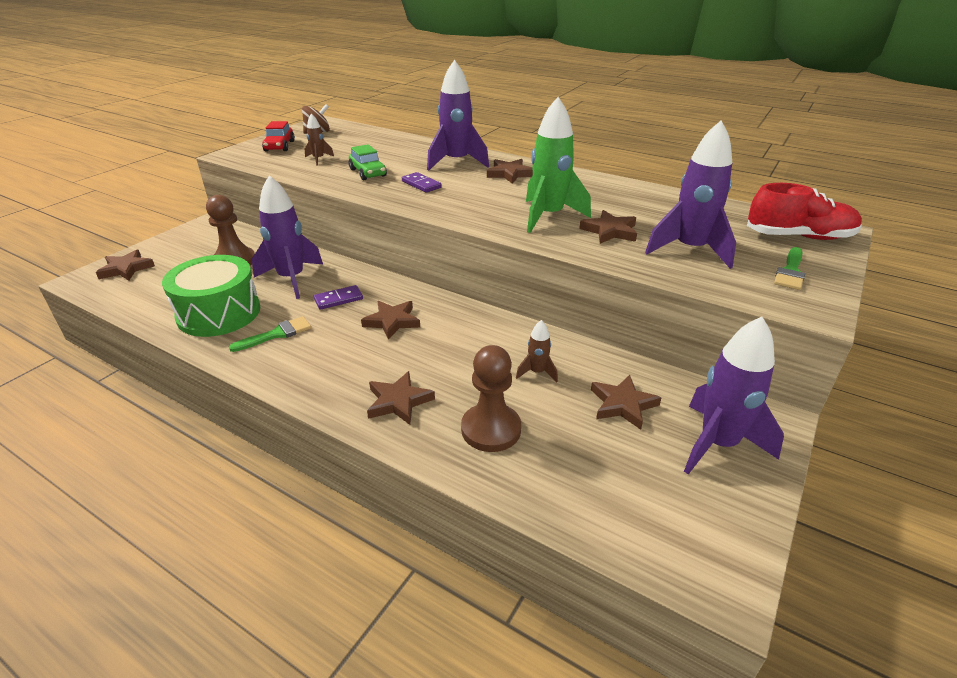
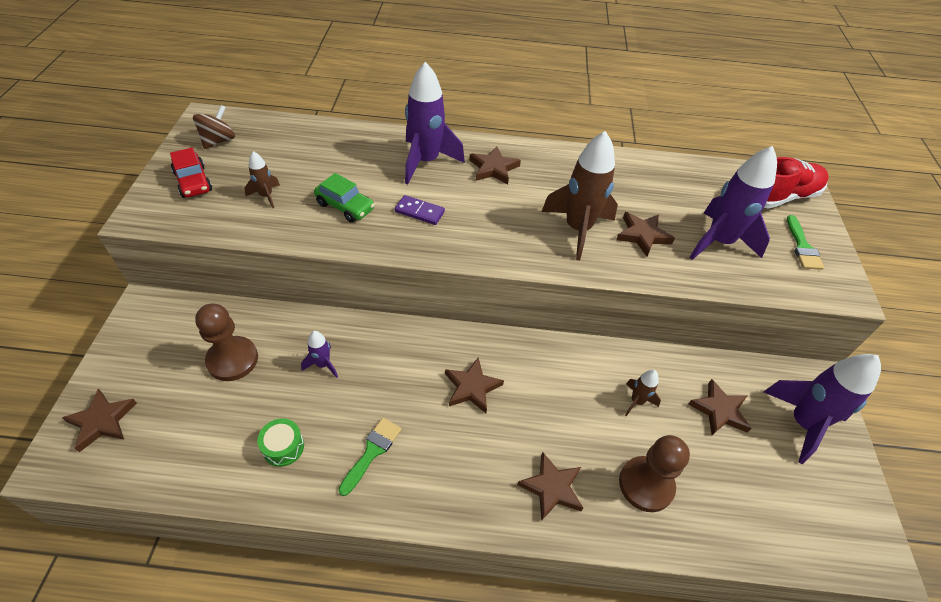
camera: 30 degrees left, 15 degrees up
green drum [162,255,260,337] -> green drum [257,418,304,467], size x0.44
purple rocket [252,175,323,299] -> purple rocket [301,331,338,378], size x0.48
purple domino [314,285,363,310] -> none
green rocket [526,97,591,233] -> brown rocket [542,131,618,260]

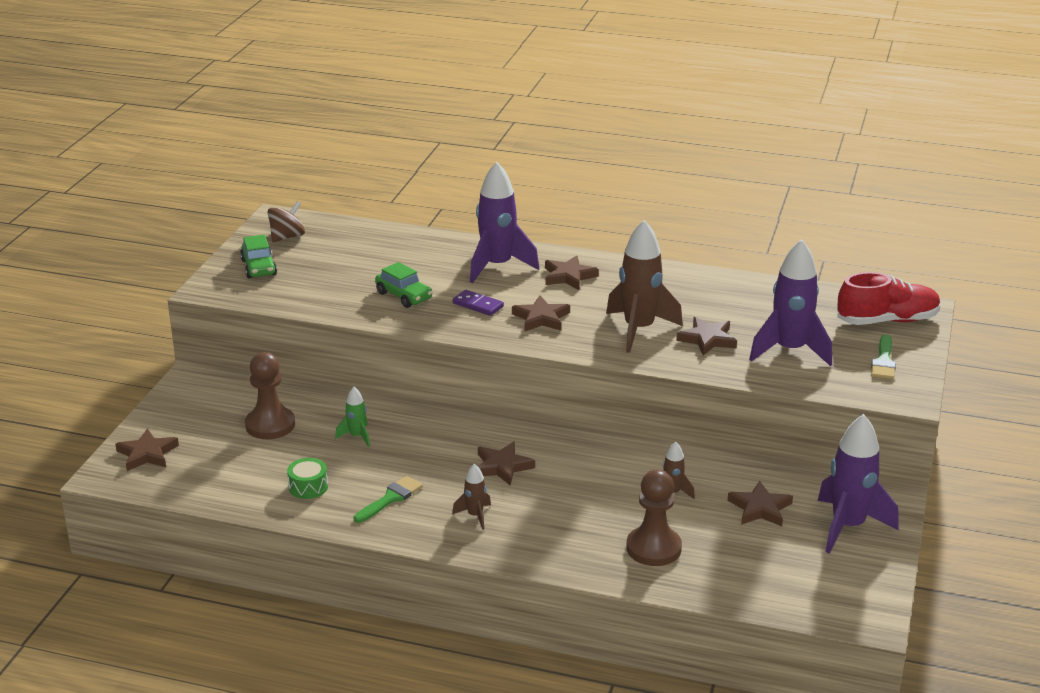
camera: 15 degrees right, 20 degrees down
red car [170,148,212,198] -> green car [240,235,277,279]
brown rocket [244,151,280,208] -> brown rocket moved to [452,464,491,530]
purple rocket [301,331,338,378] -> green rocket [335,387,370,447]
brown star [517,452,583,521] -> brown star moved to [512,296,570,331]

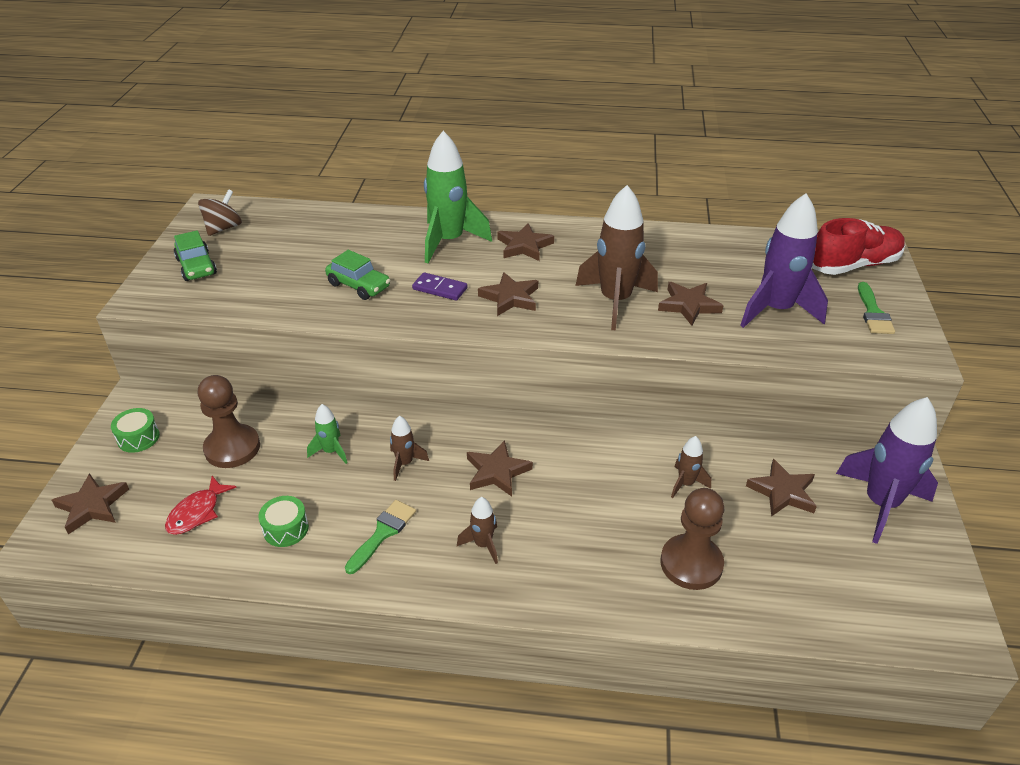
camera: 10 degrees left, 10 degrees up
purple rocket [470,162,540,283] -> green rocket [424,131,492,263]
none -> green drum [111,408,160,453]
none -> red fish [165,476,237,535]
none -> brown rocket [390,416,429,481]

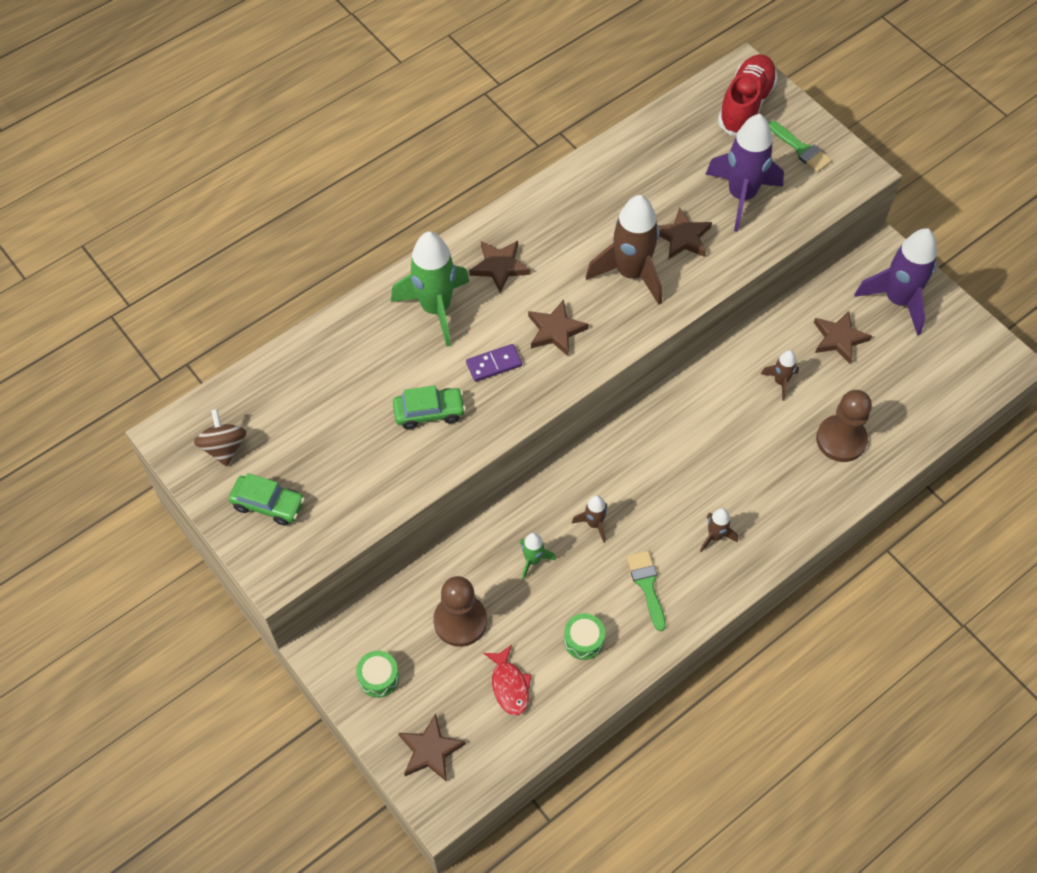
camera: 45 degrees left, 20 degrees up
brown star [467,440,533,497] -> none

